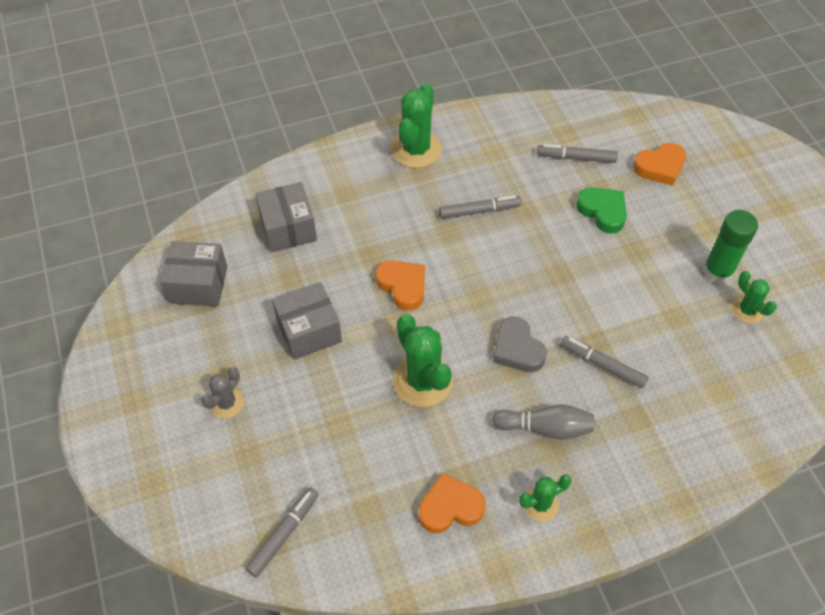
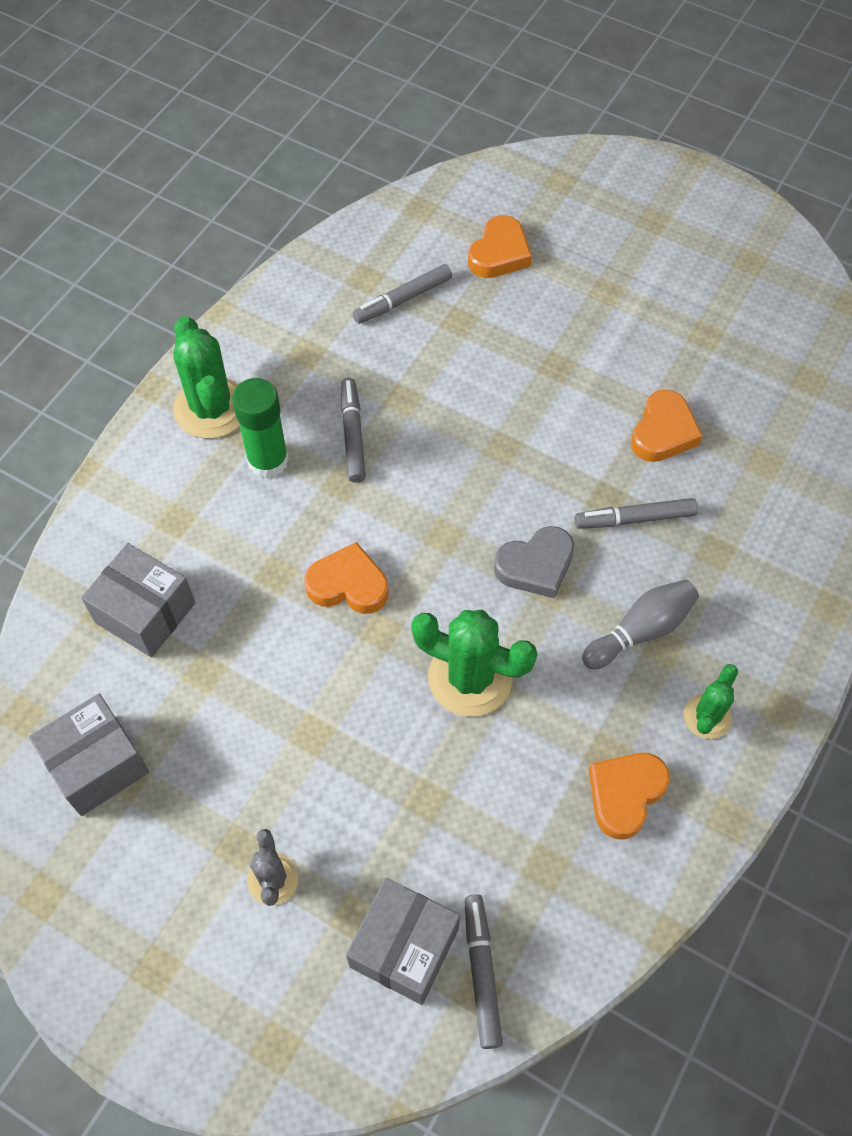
camera: 40 degrees left, 5 degrees up
grey box [272,282,342,360] -> grey box moved to [346,878,460,1005]
grey marker [439,195,521,219] -> grey marker turned 45 degrees counterclockwise [341,378,366,483]
grey heart [493,317,547,372] -> grey heart turned 45 degrees counterclockwise [494,526,574,599]
green heart [576,187,627,234] -> none
green glue stick [703,210,758,284] -> green glue stick moved to [232,378,289,478]
green cactus [731,271,777,324] -> none
none -> orange heart [631,390,703,462]

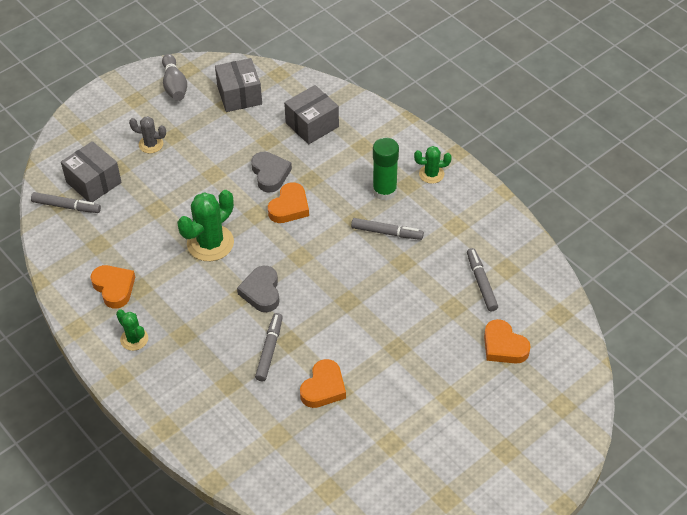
camera: 110 degrees right, 10 degrees down
green cactus [173,316,240,439] -> green cactus [414,146,452,184], size x0.56
grey bowling pin [582,579,699,669] -> grey bowling pin moved to [162,54,187,101]
orange heart [631,390,703,462] -> orange heart turned 105 degrees counterclockwise [300,359,346,408]
none -> grey heart [251,152,292,193]

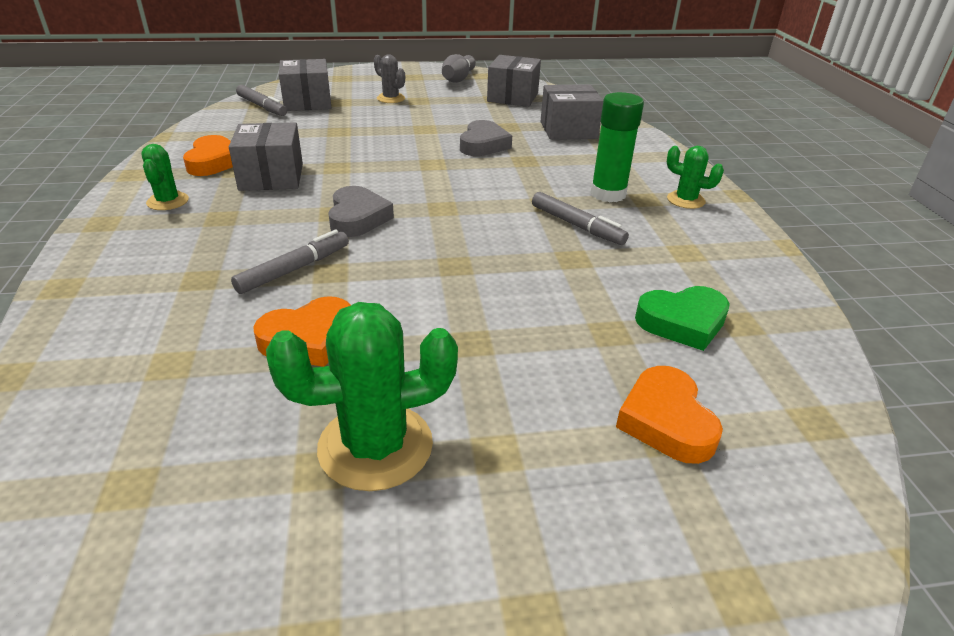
camera: 30 degrees right, 15 degrees down
green cactus [177,190,234,261] -> green cactus moved to [266,302,458,491]
grey heart [237,266,280,312] -> grey heart turned 150 degrees clockwise [328,186,394,237]
orange heart [268,182,309,223] -> none
grey marker [467,248,498,311] -> green heart [635,286,730,351]
none -> grey box [229,123,303,191]

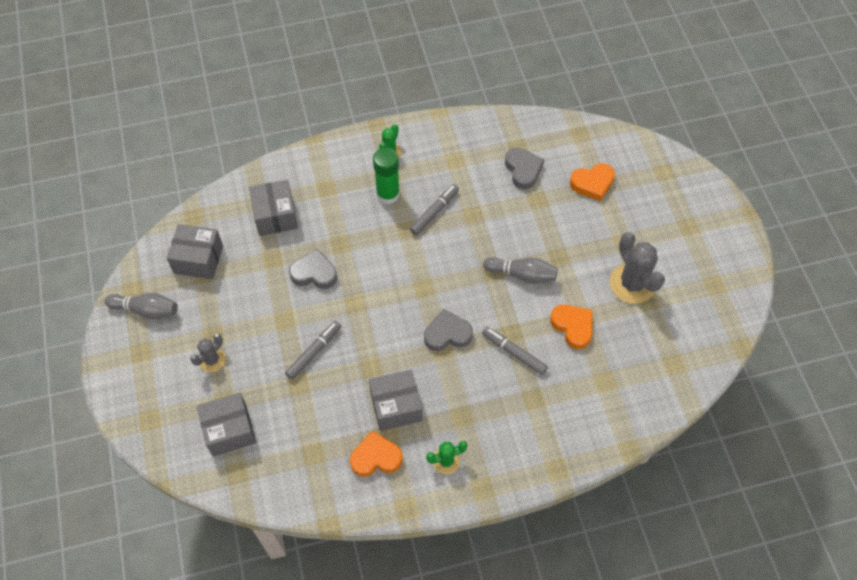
camera: 95 degrees left, 25 degrees up
grey marker [236,85,287,116] -> grey marker moved to [285,321,341,380]
green cactus [266,302,458,491] -> grey cactus [610,232,665,304]
green heart [635,286,730,351] -> grey heart [505,148,544,189]
none -> grey bowling pin [483,257,557,284]

